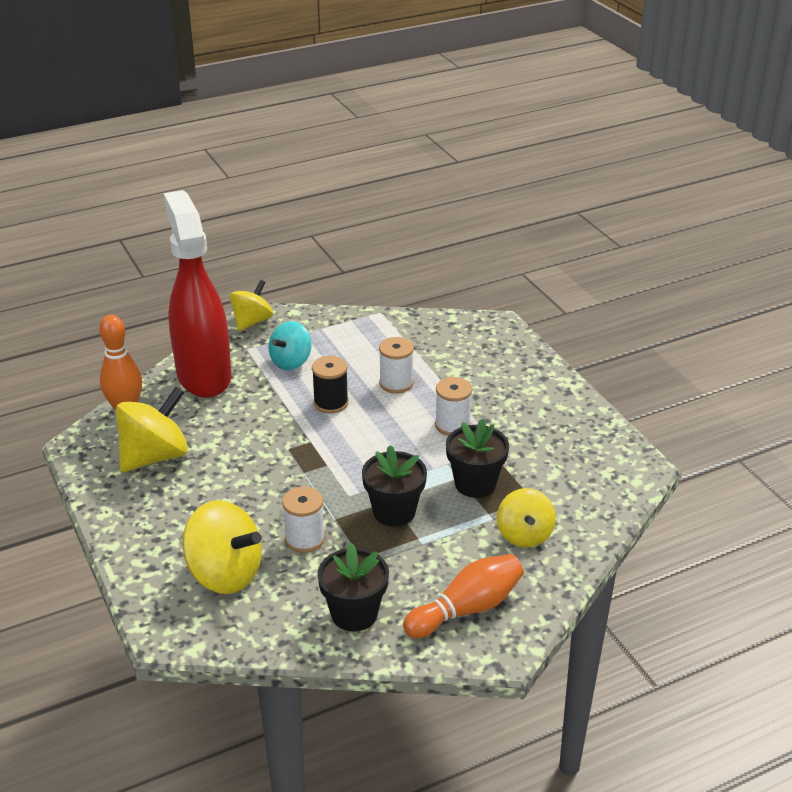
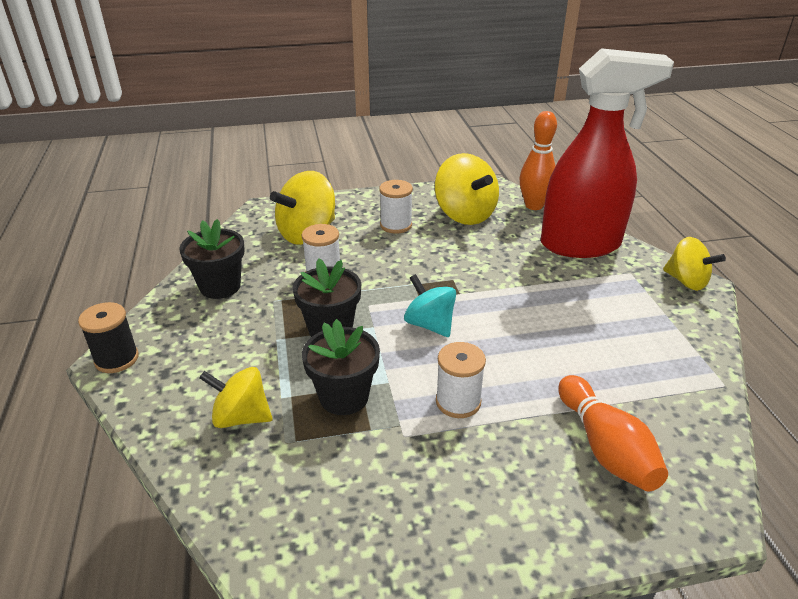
camera: 105 degrees right, 0 degrees up
turquoise spinning top [268,321,312,370] -> turquoise spinning top moved to [404,274,456,337]
black spool [312,356,348,414] -> black spool moved to [78,302,139,373]
white spool [379,337,414,394] -> white spool moved to [379,180,413,234]
orange bowling pin [403,554,524,638] -> orange bowling pin moved to [558,375,668,492]

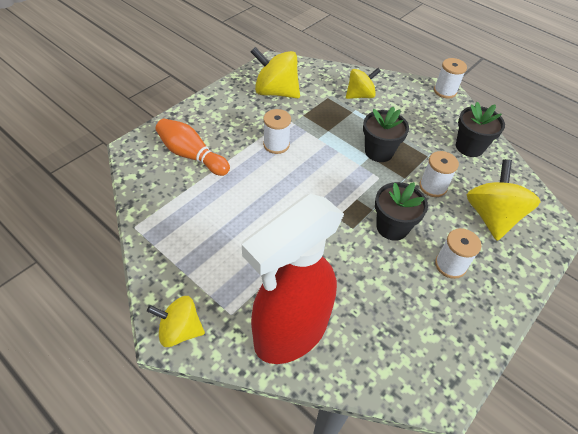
camera: 140 degrees right, 15 degrees up
black spool [78,302,139,373] -> white spool [434,58,467,99]
black flower pot [302,319,380,415] -> black flower pot moved to [375,182,428,241]
turquoise spinning top [404,274,456,337] -> none
yellow spinning top [435,153,499,225] -> yellow spinning top moved to [251,47,300,98]
orange bowling pin [519,111,557,210] -> none

